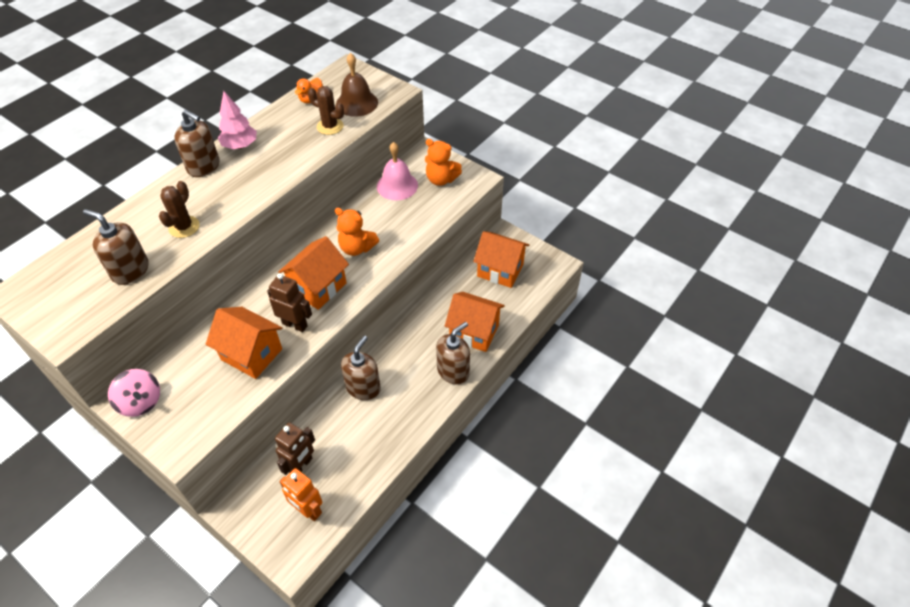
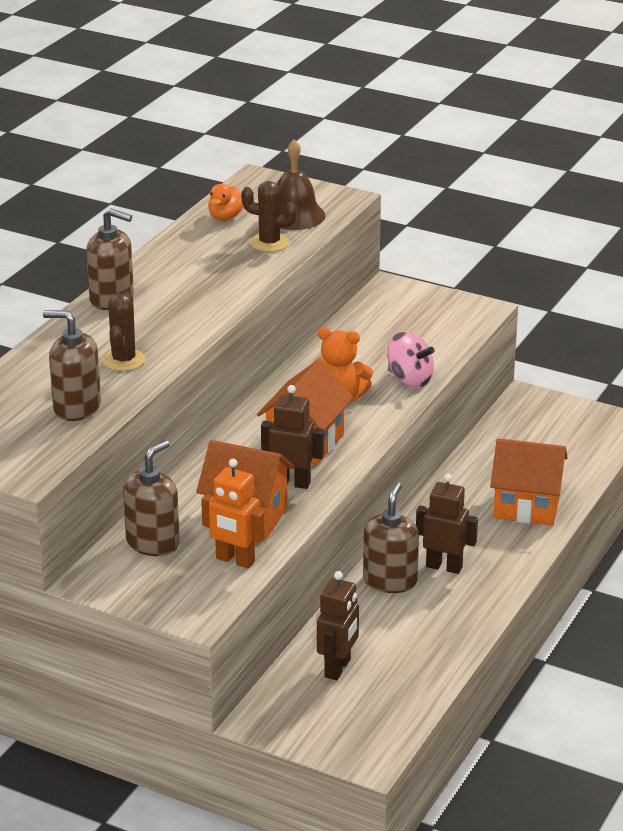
camera: 10 degrees left, 20 degrees down
pink spinning top [108,369,160,417] -> pink spinning top moved to [387,332,434,388]
pink tree [218,91,257,149] -> none
orange robot [279,468,322,521] -> orange robot moved to [201,459,265,568]
pink bell [377,142,418,200] -> none
orange teddy bear [425,139,462,186] -> none
brown soap dispenser [436,322,470,384] -> brown soap dispenser moved to [123,440,180,556]
orange house [473,231,530,288] -> none
none -> brown robot [416,474,478,574]

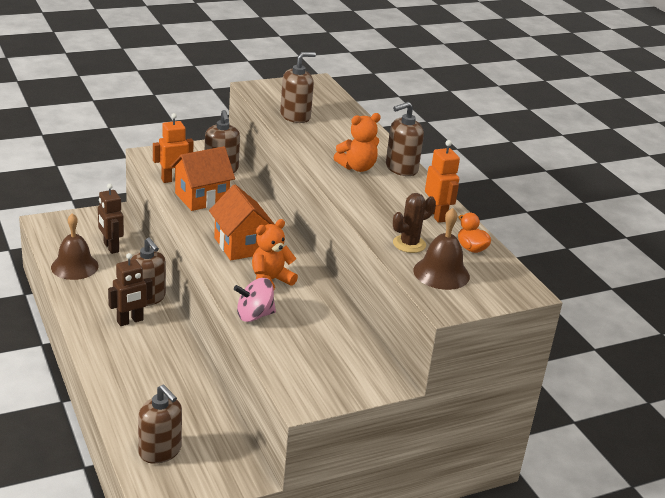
camera: 125 degrees right, 0 degrees up
brown cactus [102,291,145,371] -> none
brown robot [261,385,324,489] -> none
orange house [490,438,568,526] -> none
none -> brown bell [51,213,99,280]
none -> brown soap dispenser [138,385,182,464]
none -> orange teddy bear [333,113,381,172]
none -> orange robot [425,140,460,223]

